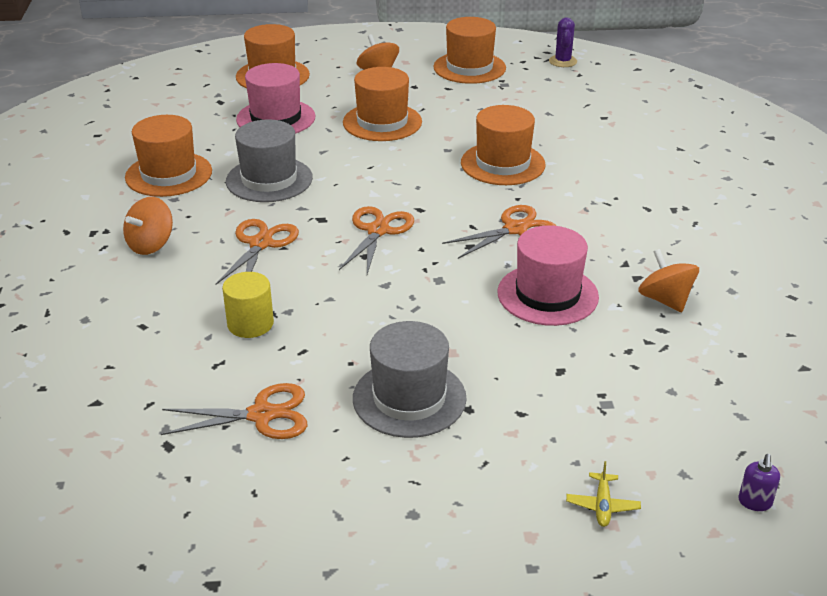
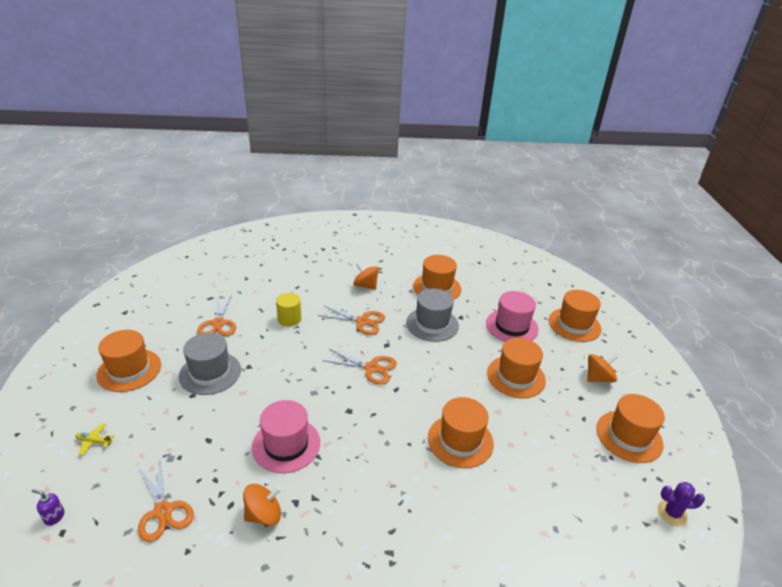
camera: 90 degrees right, 0 degrees up
orange scissors [442,205,556,259] -> orange scissors moved to [138,461,194,542]
none -> orange hat [96,330,161,392]

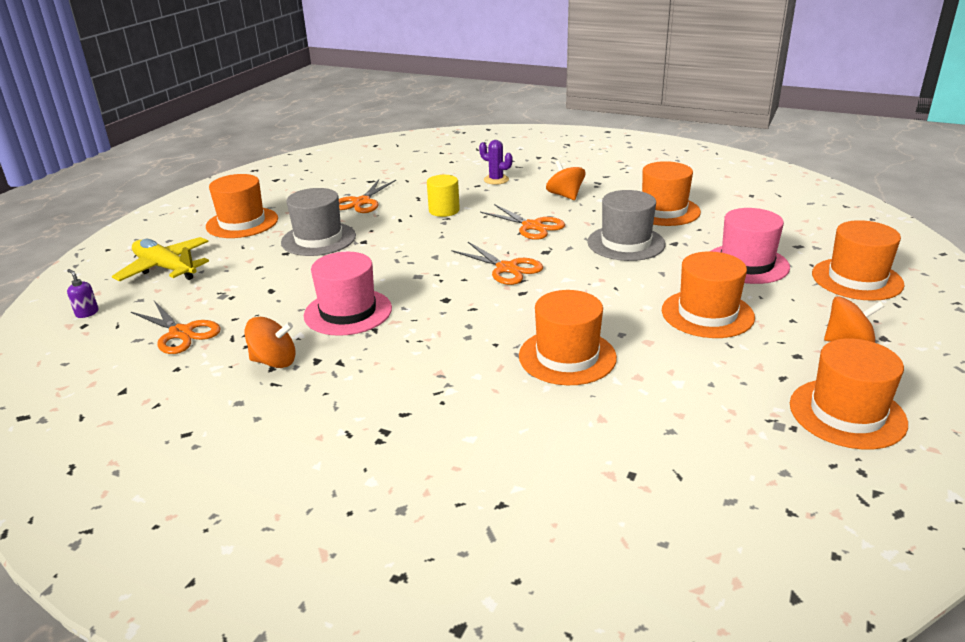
camera: 30 degrees right, 5 degrees down
yellow plane [76,423,115,456] -> yellow plane [112,237,209,282], size x2.25
orange scissors [138,461,194,542] -> orange scissors turned 45 degrees counterclockwise [131,301,221,354]
purple cactus [657,482,705,526] -> purple cactus moved to [479,140,512,185]

